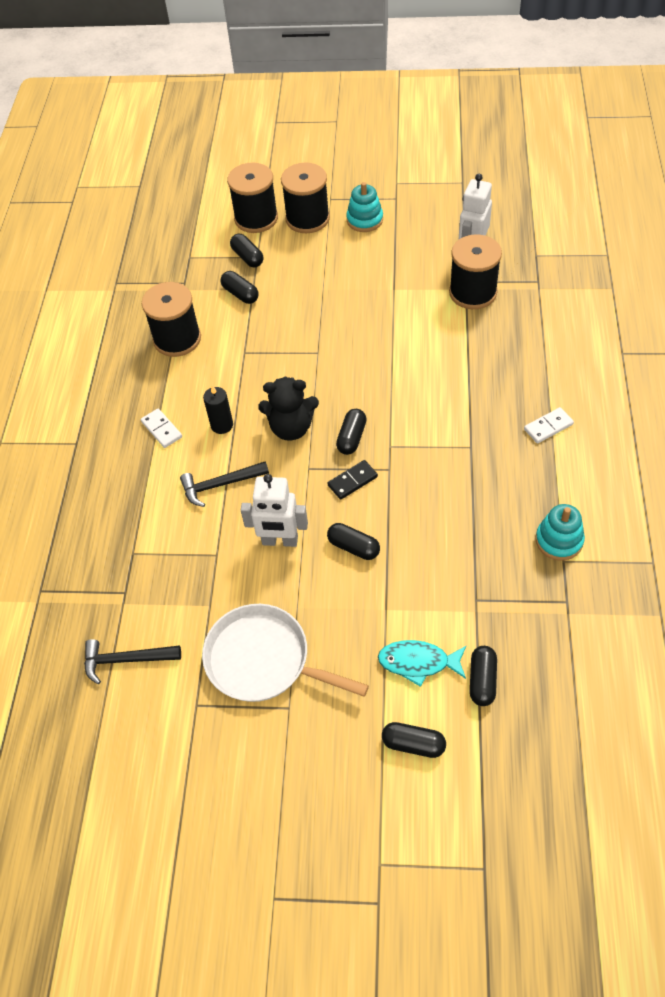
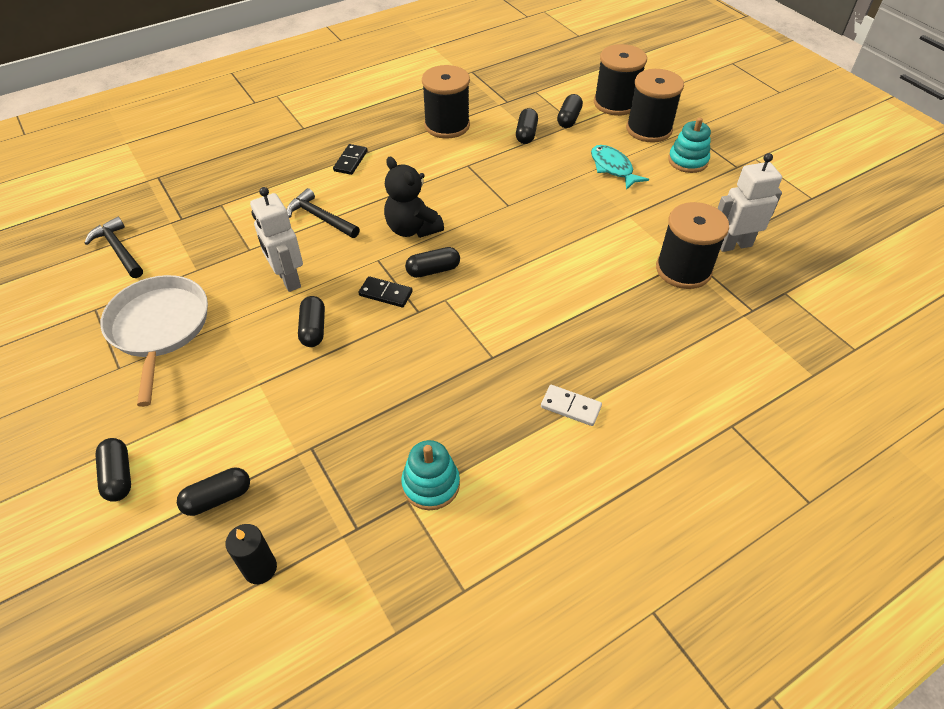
camera: 50 degrees right, 5 degrees down
white domino [141,408,182,448] -> black domino [333,144,368,175]
black candle [203,385,233,434] -> black candle moved to [226,524,277,584]
turquoise fish [378,640,466,687] -> turquoise fish moved to [591,145,649,190]

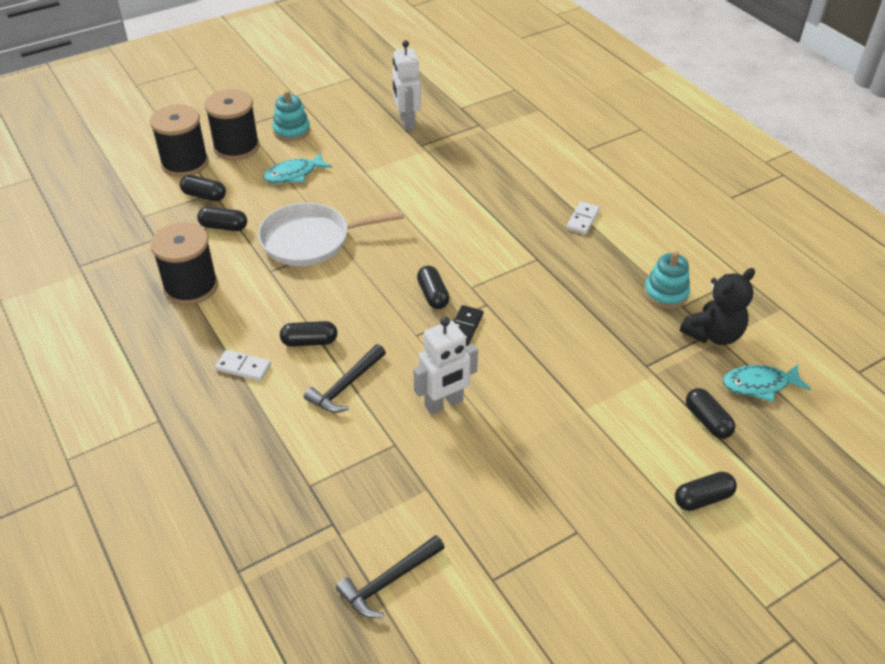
camera: 90 degrees left, 5 degrees down
white pan [100,275,208,407] -> white pan moved to [258,202,404,266]
black candle [226,524,277,584] -> turquoise fish [723,364,811,402]
black capsule [298,296,325,347] -> black capsule moved to [280,321,338,347]
black domino [333,144,368,175] -> white domino [215,350,271,381]
black teddy bear [384,156,444,238] -> black teddy bear moved to [680,268,755,345]
black spool [656,202,729,289] -> none

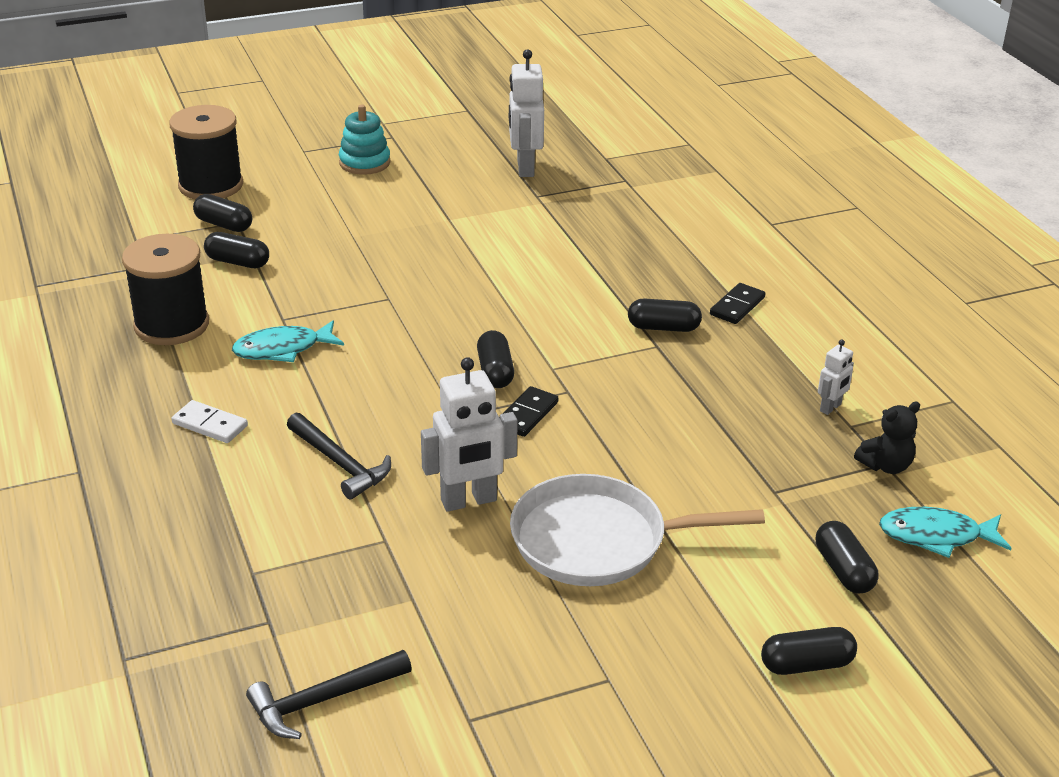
camera: 10 degrees right, 10 degrees down
black spool [204,89,260,160] -> none
white pan [258,202,404,266] -> white pan moved to [510,474,765,586]
turquoise fish [263,152,332,183] -> turquoise fish moved to [232,320,344,362]
black capsule [280,321,338,347] -> black capsule moved to [628,299,702,332]
black hammer [304,344,386,413] -> black hammer turned 90 degrees counterclockwise [287,413,391,499]
white domino [566,201,600,234] -> black domino [710,283,765,324]
turquoise stacking toy [644,251,690,309] -> white robot [818,340,854,415]
black teddy bear [680,268,755,345] -> black teddy bear [854,402,920,474], size x0.63

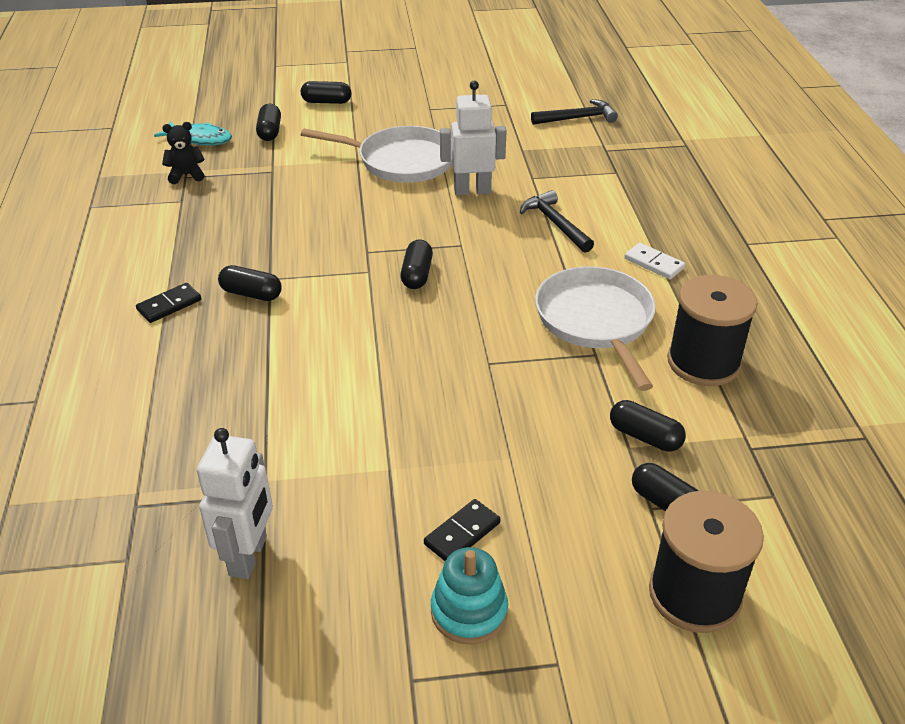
camera: 165 degrees left, 5 degrees up
turquoise fish [232,320,344,362] -> white pan [535,266,656,391]
black domino [499,386,559,437] -> black domino moved to [424,499,500,561]
white robot [818,340,854,415] -> none

